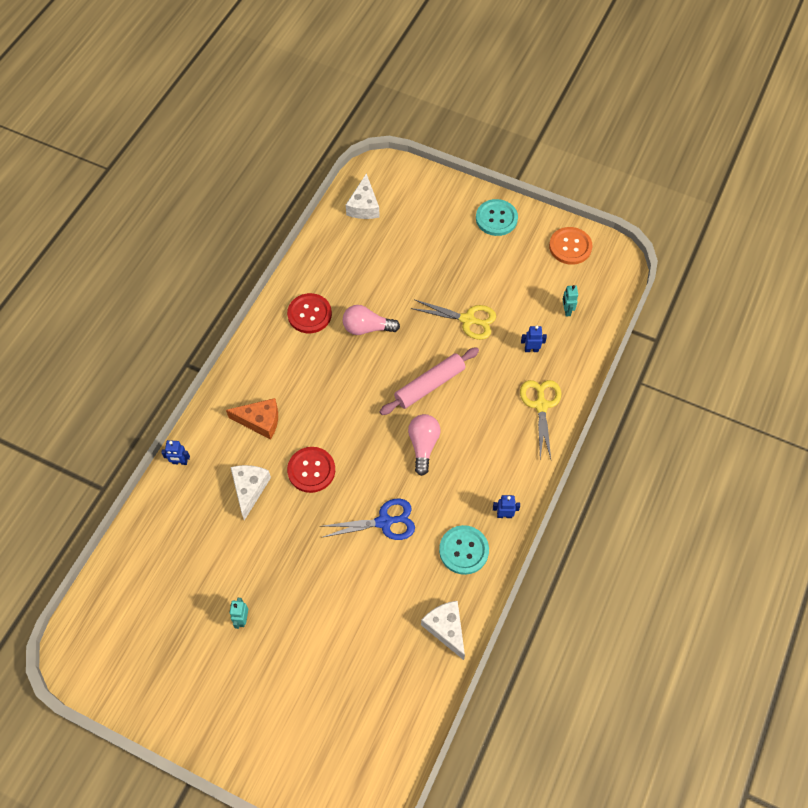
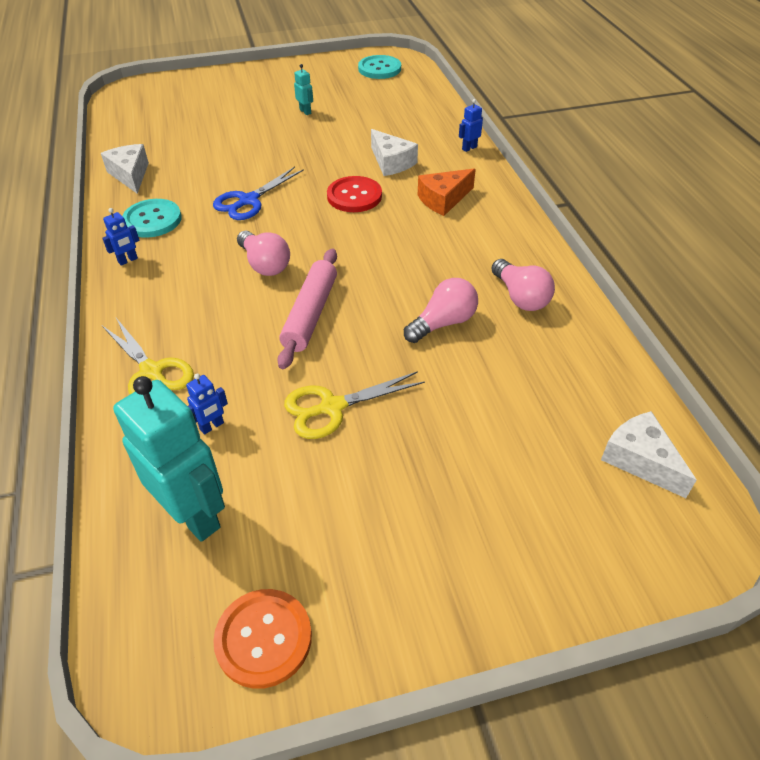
camera: 140 degrees right, 15 degrees down
red button [287,293,332,333] -> pink light bulb [492,259,555,311]
white cheese [421,601,465,660] -> white cheese turned 135 degrees counterclockwise [101,144,149,194]
turquoise button [476,199,518,236] -> turquoise button moved to [358,55,401,79]
turquoise robot [562,285,578,316] -> turquoise robot [113,376,225,542], size x2.39

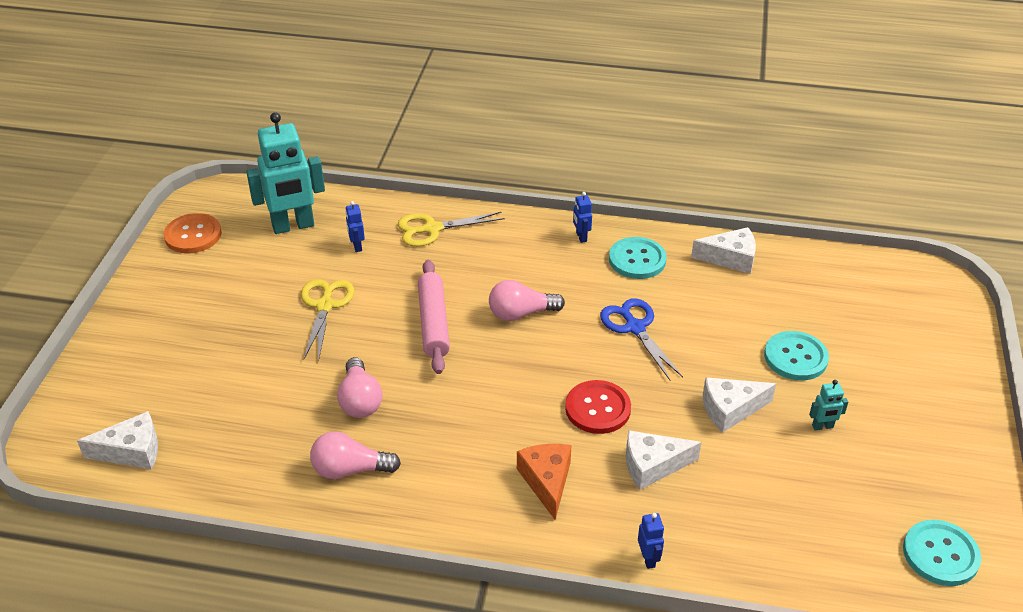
camera: 115 degrees right, 5 degrees down
pink rolling pin [277,249,337,369] -> pink rolling pin turned 45 degrees clockwise [418,260,450,374]
none -> white cheese [703,377,776,433]
none -> turquoise button [764,331,829,380]

